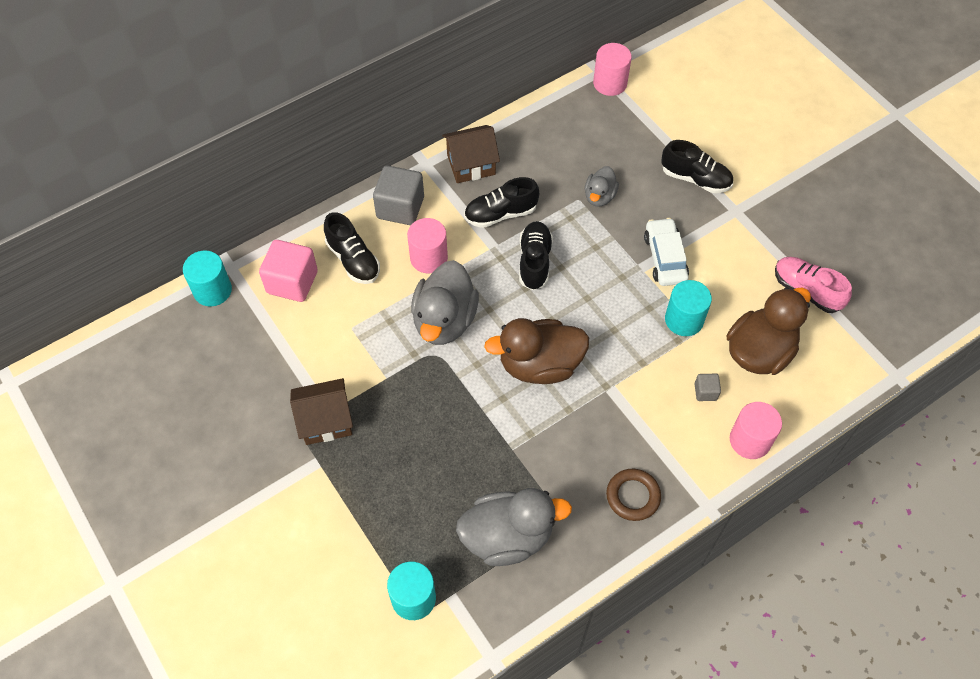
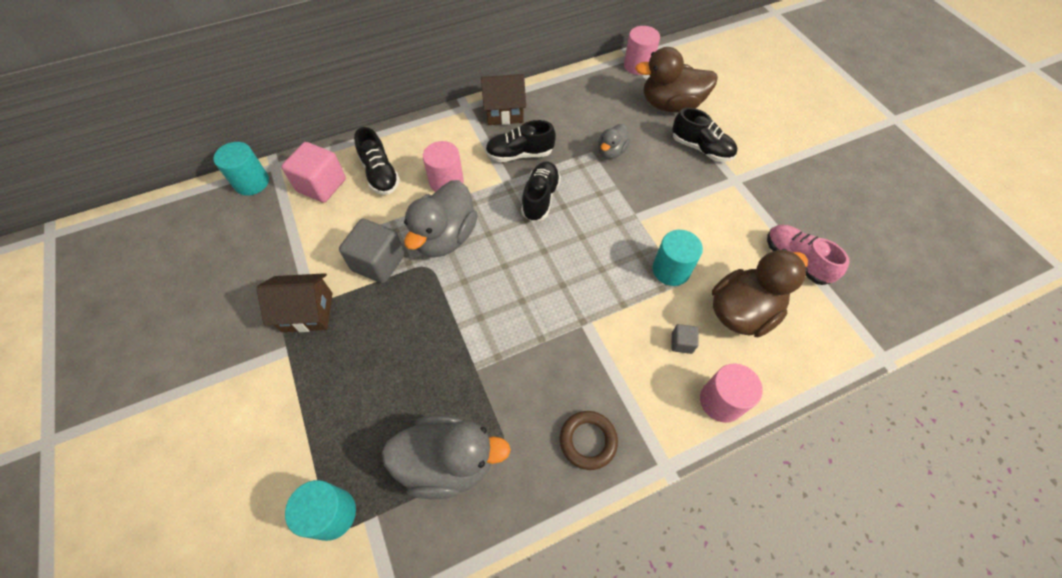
camera: 10 degrees right, 0 degrees up
grey cube [373,166,424,225] -> grey cube moved to [339,219,405,283]
brown duck [484,318,589,384] -> brown duck moved to [635,47,718,112]
white car [644,218,689,286] -> none

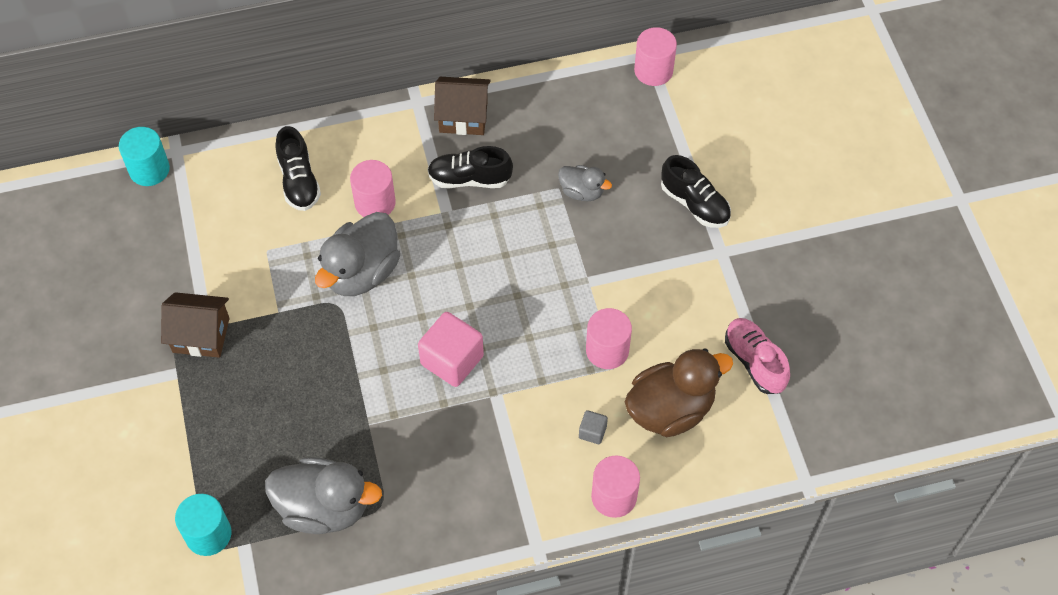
camera: 10 degrees right, 0 degrees up
pink cube [281,142,346,203] -> pink cube moved to [418,312,484,387]
grey cube [339,219,405,283] -> none
black shoe [521,162,561,222] -> none
brown ring [560,411,618,470] -> none
grey duck [598,124,630,159] -> grey duck turned 105 degrees counterclockwise [558,165,612,202]
brown duck [635,47,718,112] -> none
turquoise cylinder [653,230,703,286] -> pink cylinder [586,308,632,369]

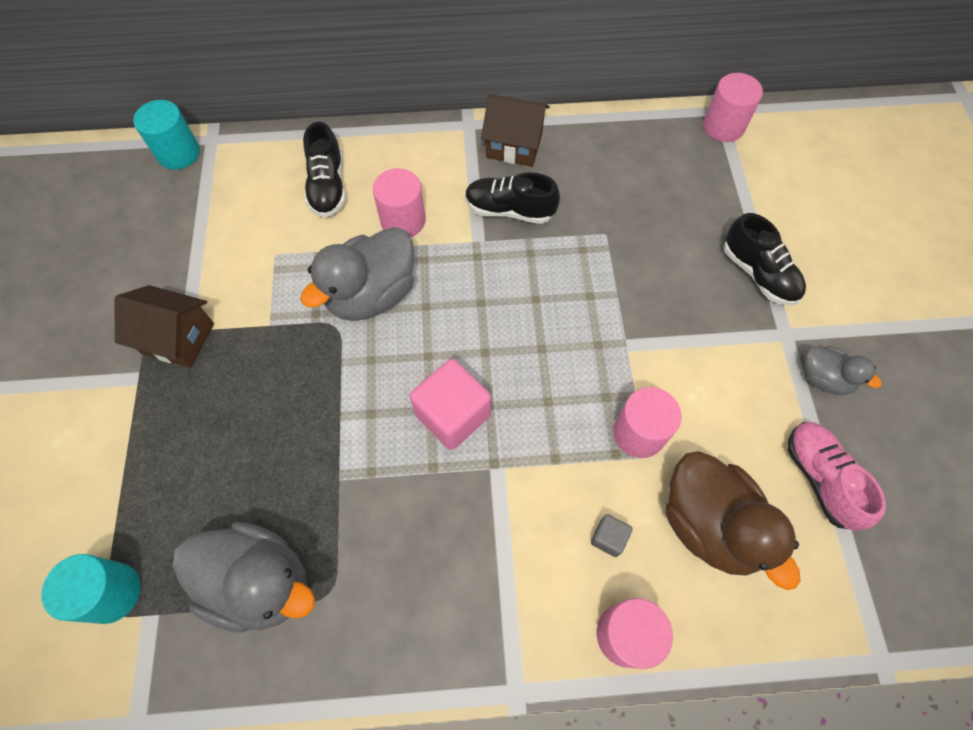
camera: 10 degrees right, 5 degrees up
grey duck [558,165,612,202] -> grey duck moved to [804,346,882,395]
brown duck [625,348,733,437] -> brown duck turned 75 degrees clockwise [665,451,800,590]

